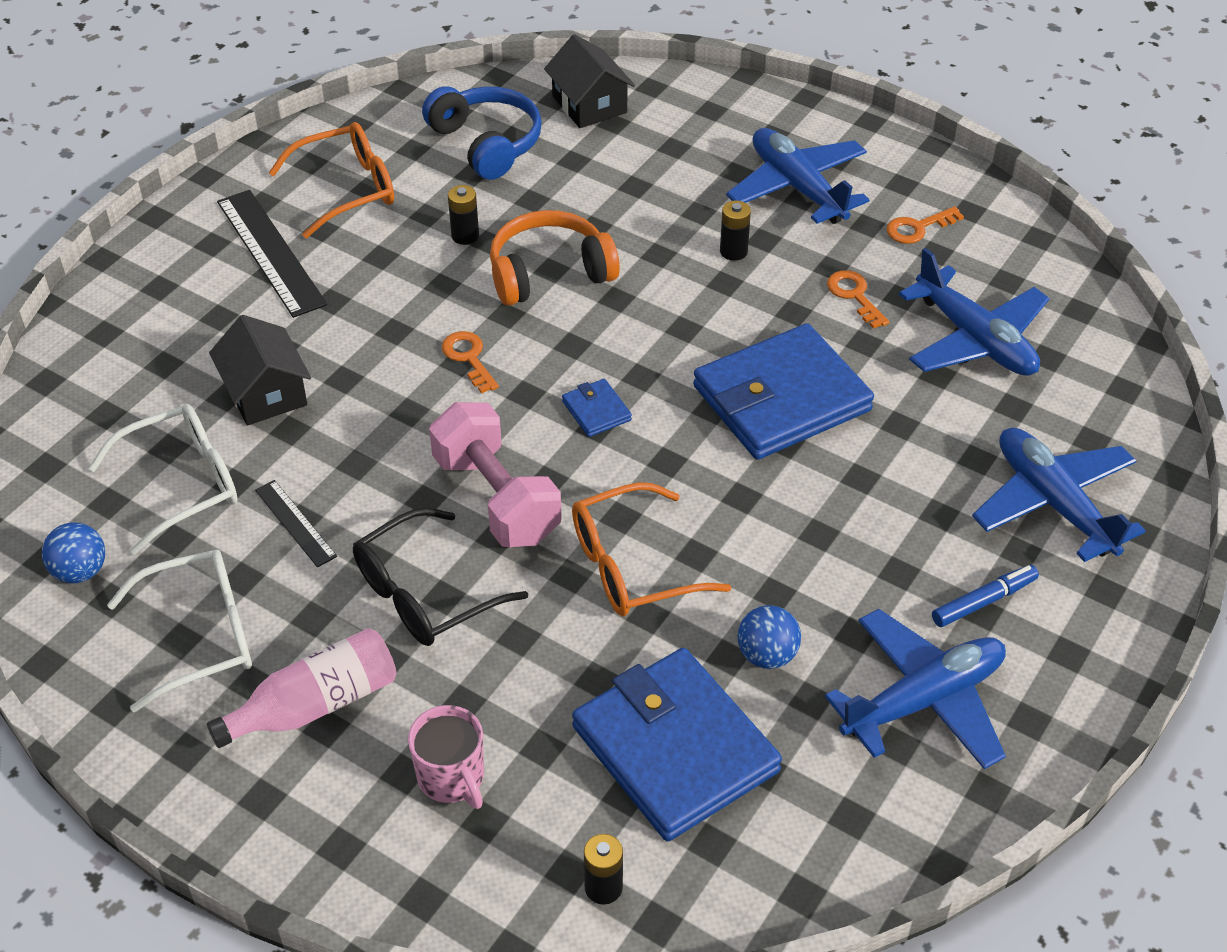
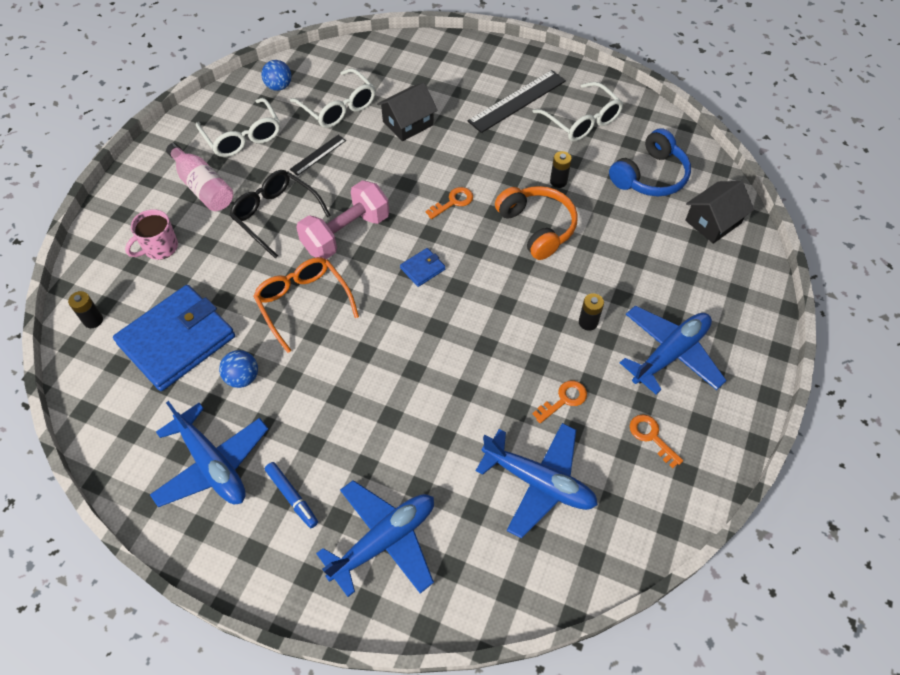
camera: 80 degrees right, 10 degrees up
orange glasses [269,122,394,238] -> white glasses [532,82,623,141]
blue wallet [693,323,874,460] -> none
blue plane [899,248,1050,376] -> blue plane turned 105 degrees counterclockwise [476,423,598,539]

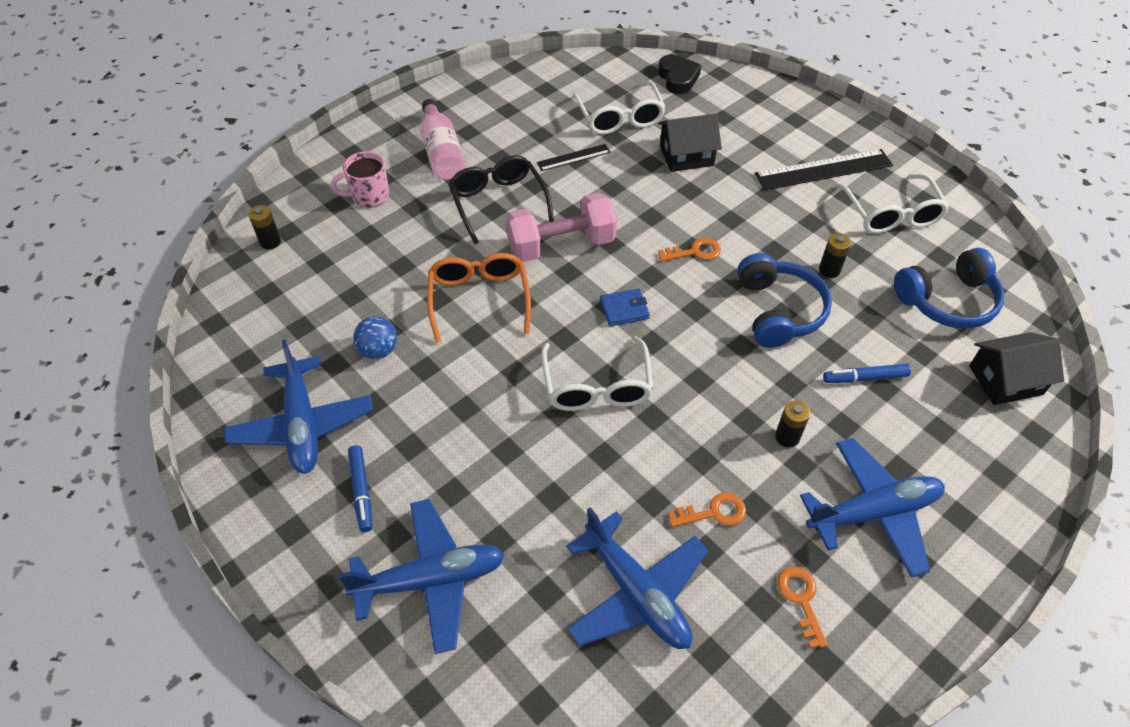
camera: 25 degrees right, 5 degrees down
blue wallet [113,285,235,391] -> none
white glasses [196,98,280,157] -> white glasses moved to [541,336,653,411]
blue ball [261,60,291,91] -> none
orange headphones [495,186,578,260] -> blue headphones [737,253,832,348]
none -> black heart [658,54,701,94]
none -> blue marker [823,364,911,383]

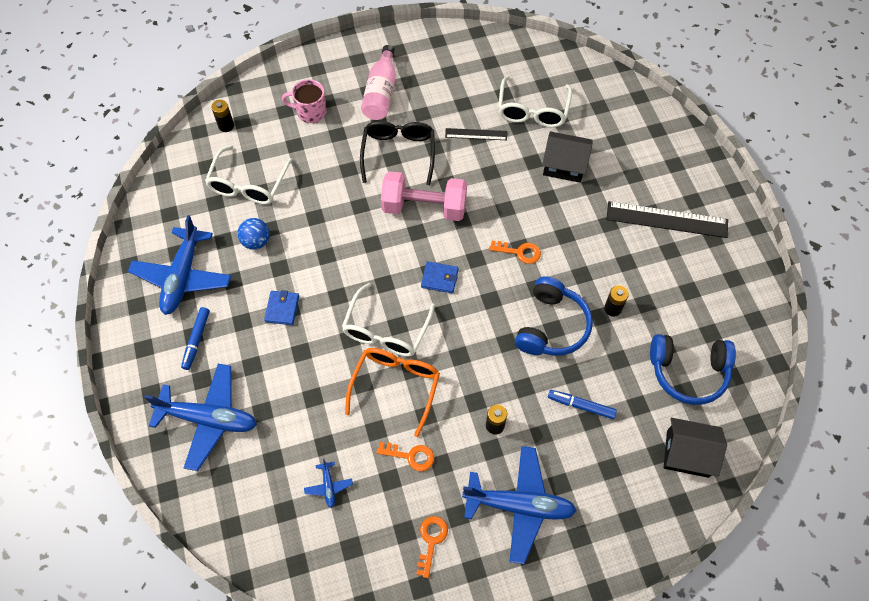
camera: 25 degrees right, 10 degrees up
orange glasses [427,253,531,343] -> orange glasses moved to [345,348,440,437]
blue plane [566,507,708,649] -> blue plane [304,459,353,508], size x0.42
black heart [658,54,701,94] -> none
white glasses [836,174,949,233] -> white glasses moved to [205,145,292,204]
none -> blue wallet [264,290,299,325]

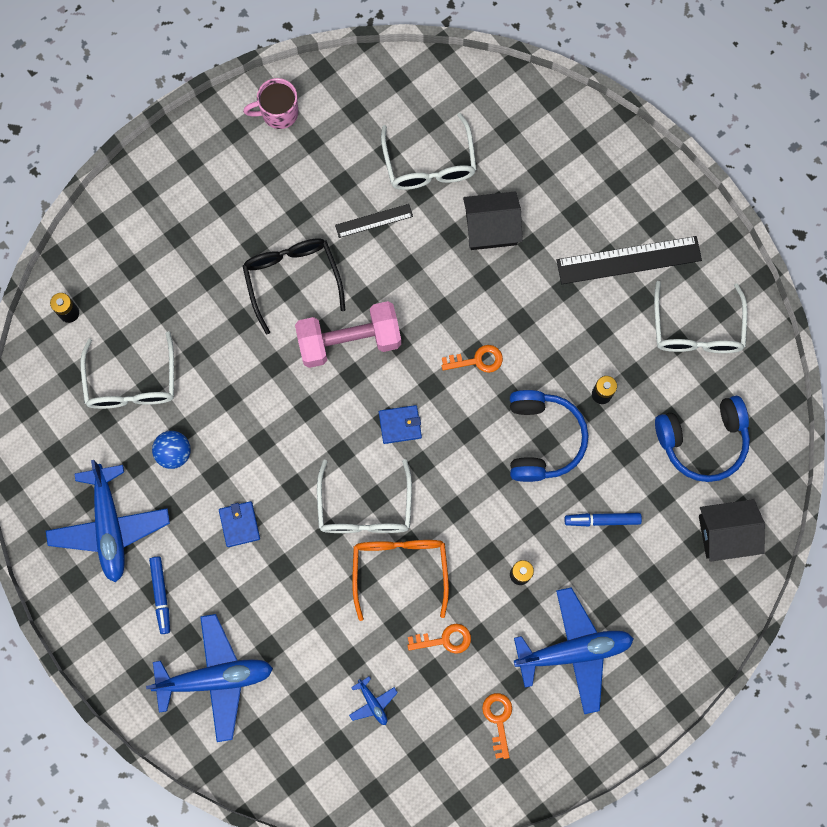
camera: 20 degrees left, 15 degrees up
pink mug [282,79,326,123] -> pink mug moved to [243,78,298,129]
pink bottle [361,45,396,120] -> none
none -> white glasses [654,281,747,353]

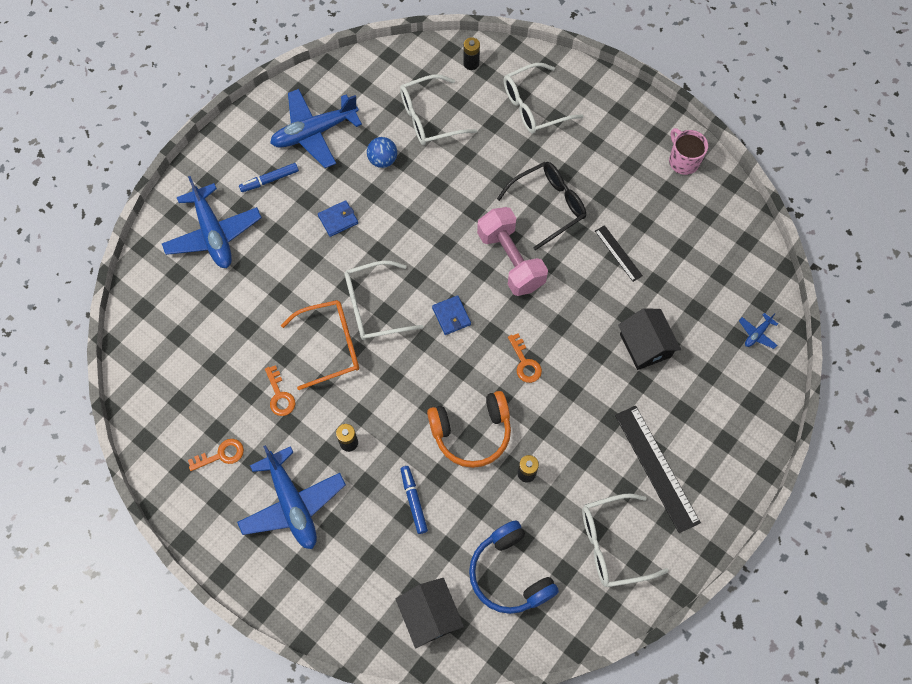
camera: 75 degrees right, 10 degrees down
blue plane [349,677,398,725] -> blue plane moved to [739,313,778,349]
white glasses [381,113,476,190] -> white glasses moved to [504,63,584,134]
blue headphones [510,390,589,482] -> orange headphones [427,391,511,468]

